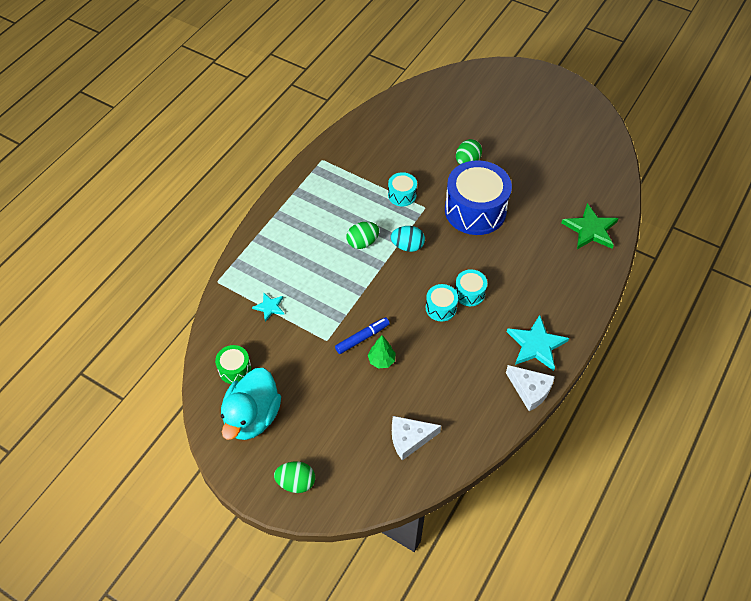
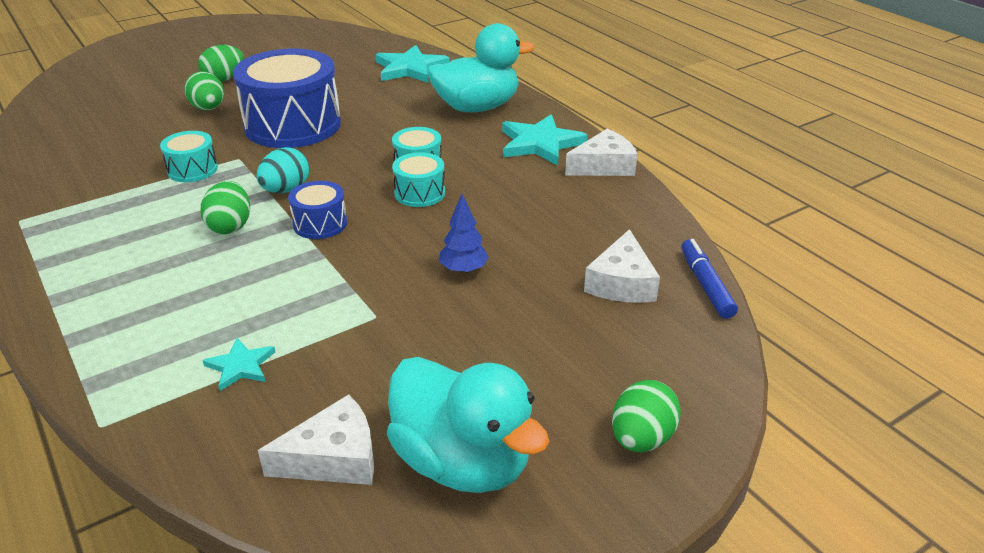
camera: 65 degrees left, 20 degrees down
green drum [215,345,251,384] -> white cheese [258,394,374,485]
blue marker [335,317,390,354] -> blue marker moved to [681,239,738,319]
green tree [368,335,396,369] -> blue tree [439,194,489,274]
green star [561,203,619,249] -> turquoise star [376,45,450,83]
none -> green egg [198,45,244,82]
none -> blue drum [288,181,347,239]
none -> turquoise duck [427,23,535,112]

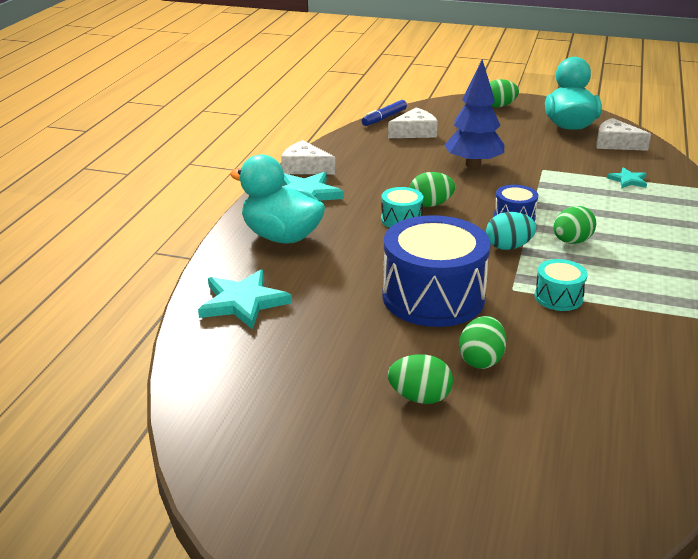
camera: 130 degrees left, 5 degrees down
turquoise drum [392,152,445,207] -> green egg [410,172,455,207]
blue tree [439,194,489,274] -> blue tree [445,59,504,169], size x1.90

